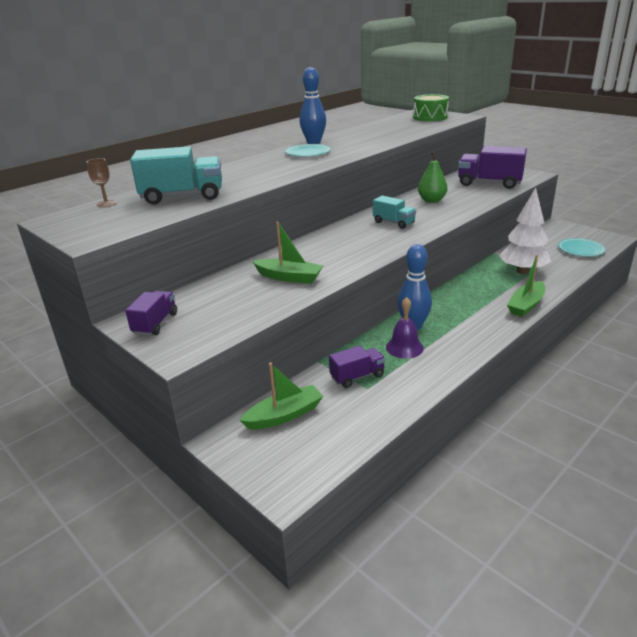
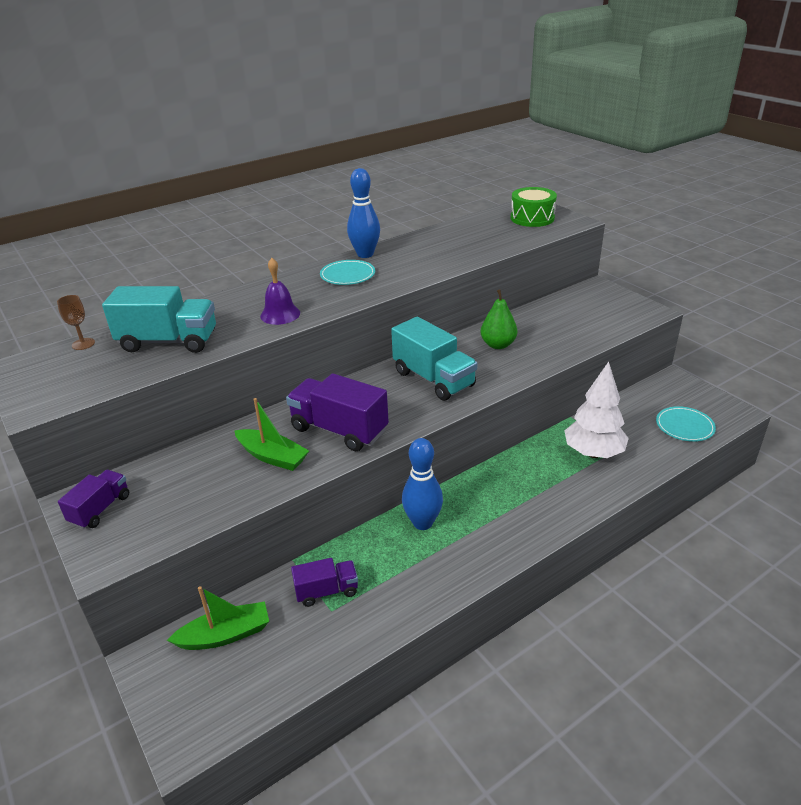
camera: 10 degrees right, 5 degrees up
turquoise truck [373,195,416,229] -> turquoise truck [391,317,478,401], size x1.73
purple bell [386,297,424,358] -> purple bell moved to [260,258,300,325]
purple truck [458,146,527,189] -> purple truck moved to [286,373,389,451]
green boat [507,255,545,317] -> none

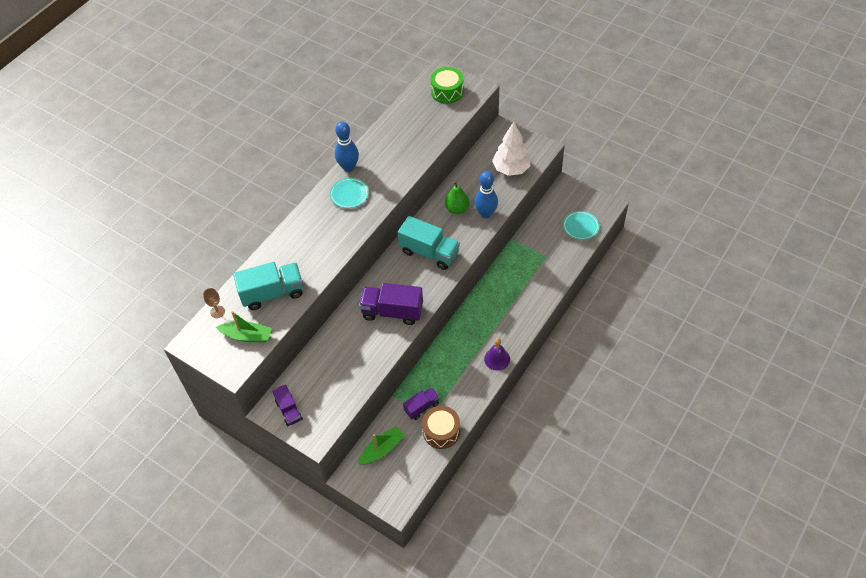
camera: 20 degrees left, 20 degrees up
purple truck [58,470,129,529] -> purple truck turned 150 degrees clockwise [272,384,303,426]
green boat [234,398,309,471] -> green boat moved to [216,311,272,343]
purple bell [260,258,300,325] -> purple bell moved to [484,338,510,371]
blue bowling pin [402,438,443,530] -> blue bowling pin moved to [475,171,498,218]
white tree [564,362,629,458] -> white tree moved to [492,122,531,176]
none -> brown drum [422,406,460,449]

